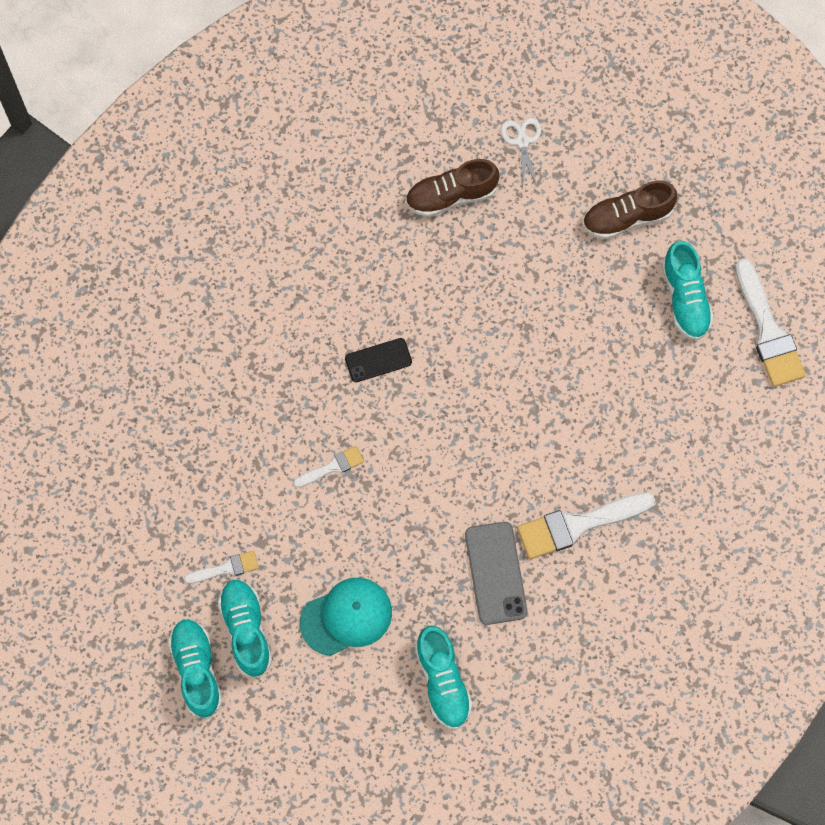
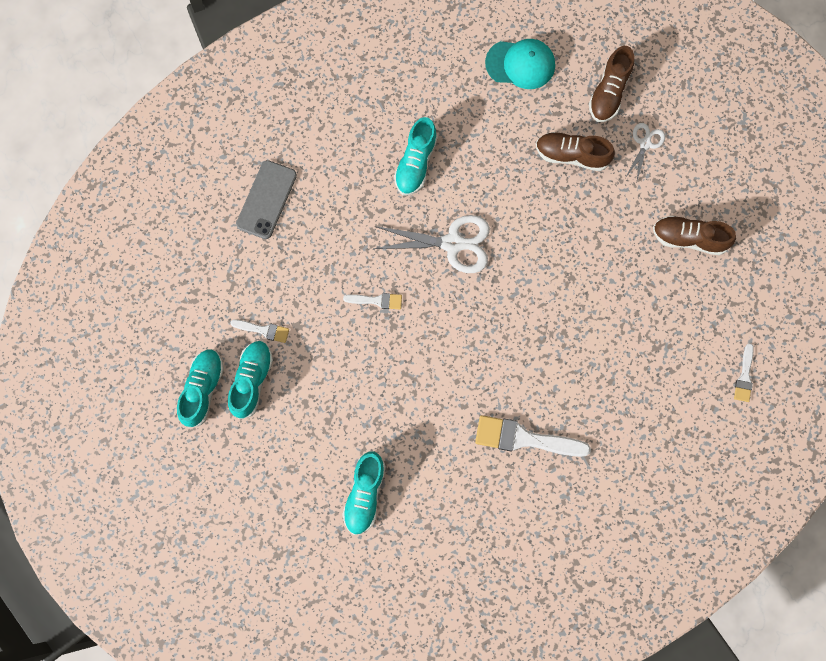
camera: 30 degrees right, 5 degrees up
turquoise cap [300,578,392,656] -> turquoise cap moved to [485,39,555,89]
black phone [345,338,412,382] -> white scissors [374,215,490,273]
grey phone [465,522,527,625] -> grey phone moved to [236,160,297,239]
turquoise shoe [662,241,714,340] -> turquoise shoe moved to [394,117,438,195]
white brush [735,258,806,387] -> white brush [734,343,754,402], size x0.53
none -> brown shoe [589,46,634,122]

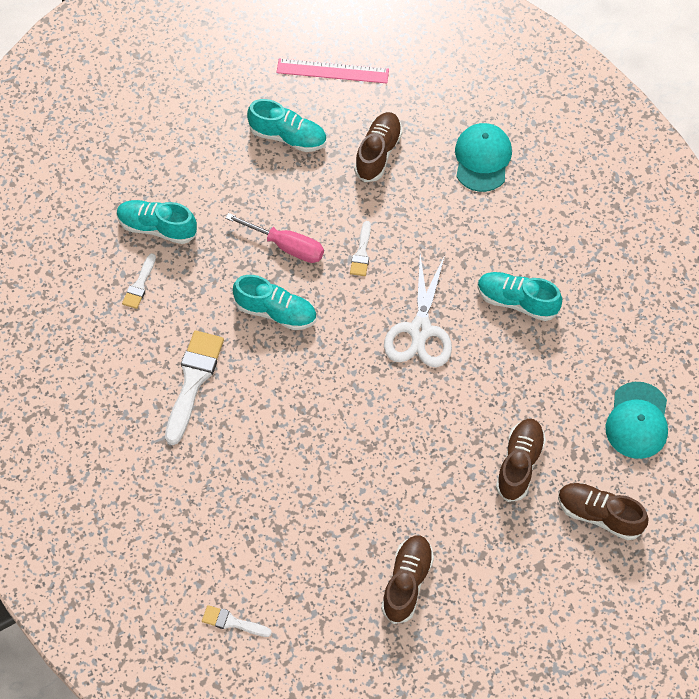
camera: 95 degrees right, 15 degrees down
turquoise shoe [177,349,224,428] -> turquoise shoe moved to [233,275,316,330]
white brush [231,320,289,343] -> white brush moved to [122,253,156,309]
grey phone [236,160,297,239] -> turquoise cap [455,123,512,192]
white scissors [626,123,665,181] -> none
none -> pink screwdriver [225,213,324,263]
none -> pink ruler [276,58,389,83]
none -> brown shoe [354,112,403,182]

